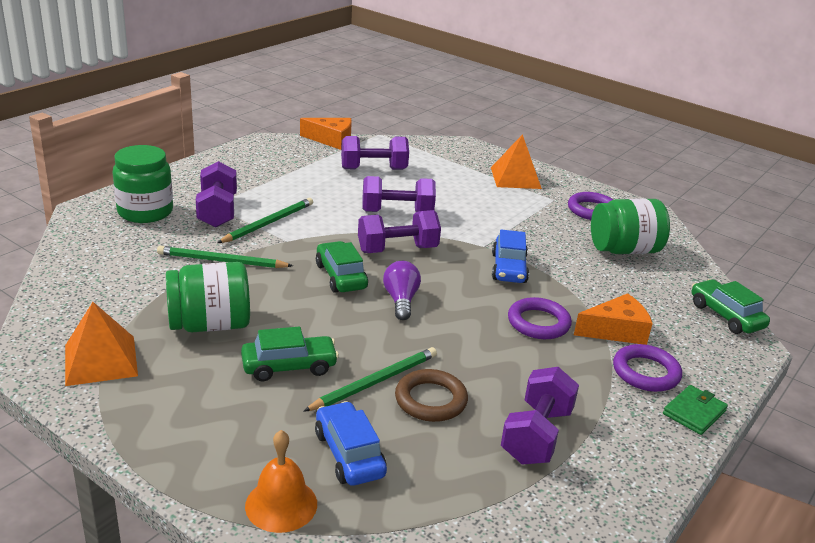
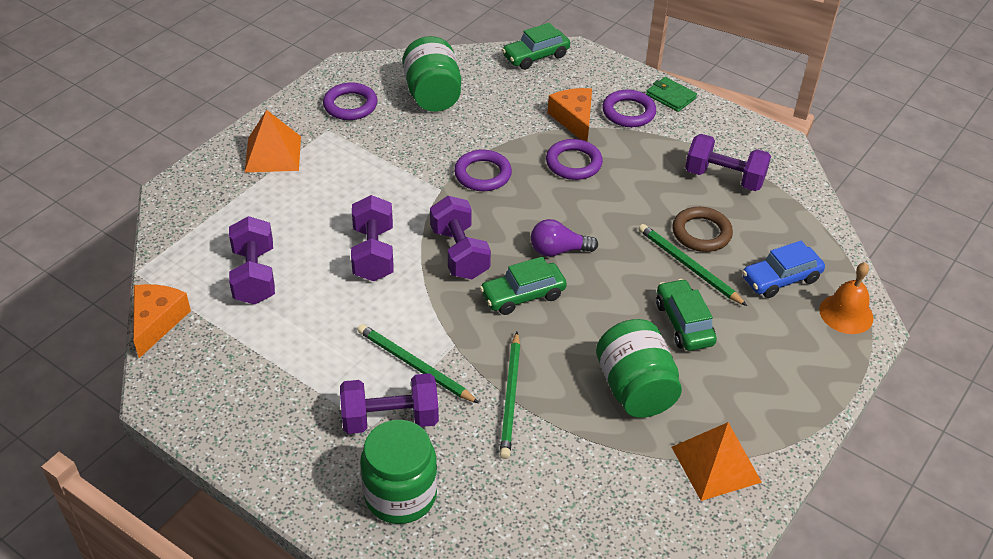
camera: 90 degrees left, 15 degrees up
blue car [492,230,529,283] -> purple ring [454,150,512,191]

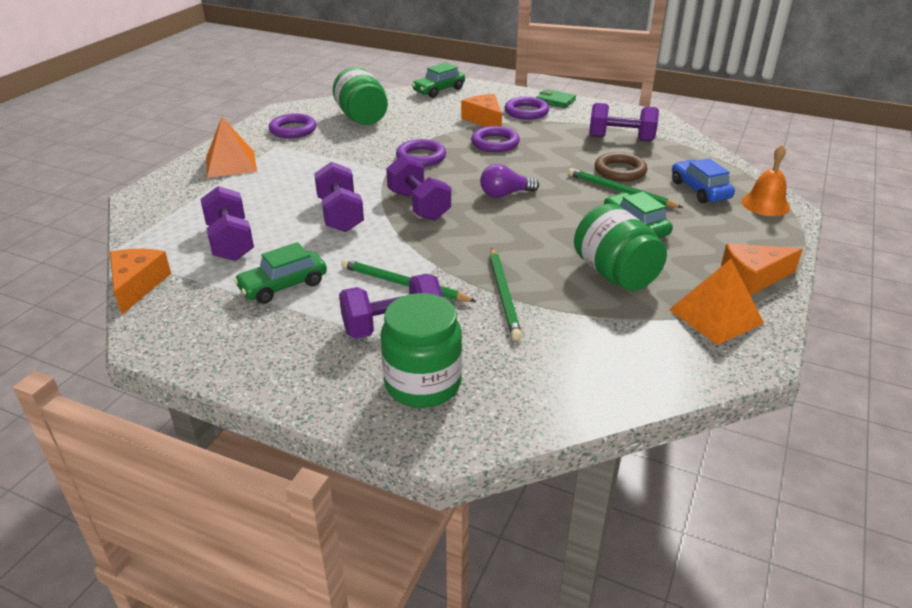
camera: 10 degrees left, 10 degrees down
green car [480,257,567,315] -> green car moved to [234,242,327,304]
blue car [742,241,825,298] -> blue car turned 105 degrees clockwise [672,158,735,203]
none -> orange cheese [721,243,803,295]

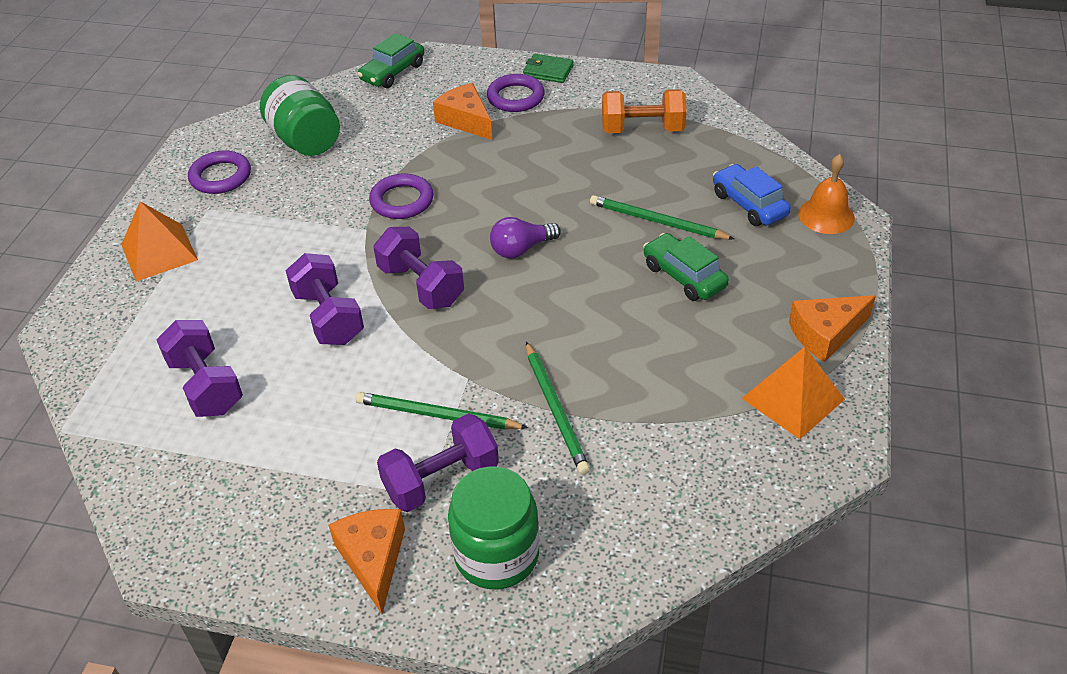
camera: 10 degrees left, 10 degrees up
orange cheese [110,249,171,315] -> orange cheese moved to [328,509,405,614]
green car [234,242,327,304] -> none
purple ring [471,126,520,152] -> none
green jar [574,204,667,291] -> none
purple dumbbell [589,103,659,142] -> orange dumbbell [602,89,687,133]
brown ring [595,152,647,182] -> none

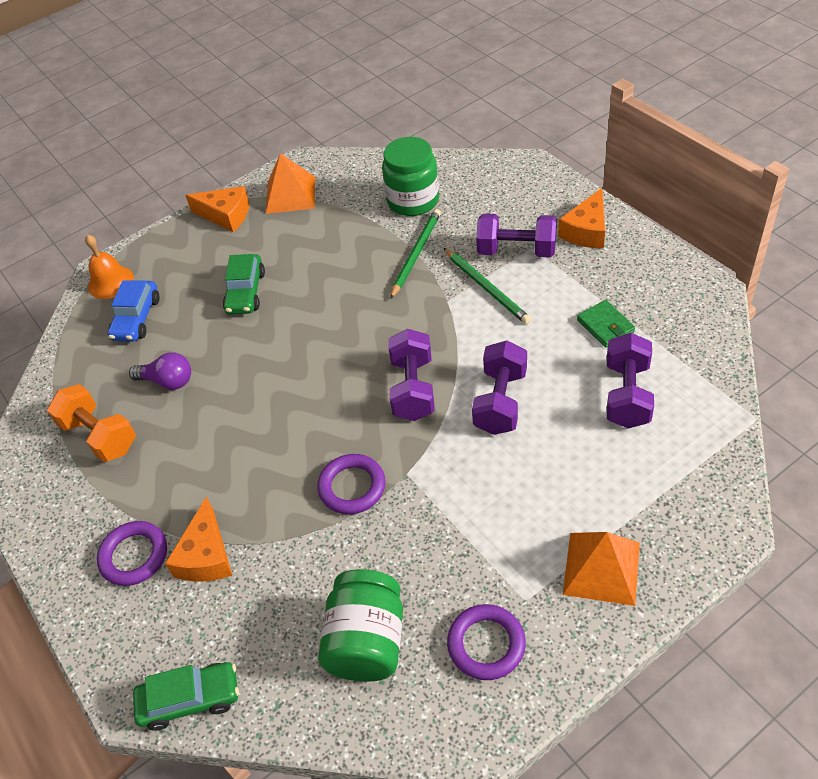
camera: 135 degrees left, 5 degrees up
green jar [448,466,539,589] -> green jar moved to [382,137,439,216]
purple light bulb [490,217,561,259] -> purple light bulb moved to [129,352,191,390]
green wallet [523,54,574,83] -> green wallet moved to [577,300,635,347]
green pencil [590,195,734,240] -> none

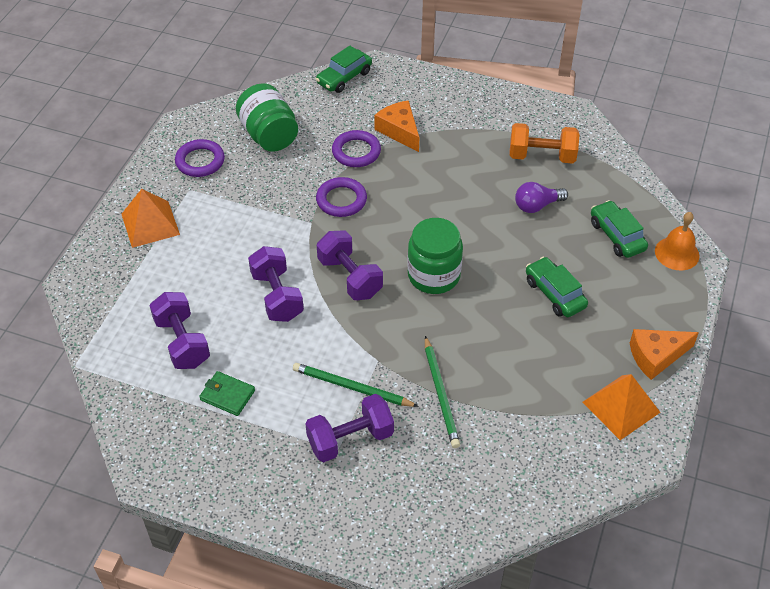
camera: 140 degrees right, 0 degrees up
purple ring [97,521,167,586] -> purple ring moved to [332,130,381,167]
blue car [108,280,159,342] -> green car [591,200,648,258]
green jar [382,137,439,216] -> green jar moved to [407,218,463,294]
orange cheese [558,188,605,248] -> none

